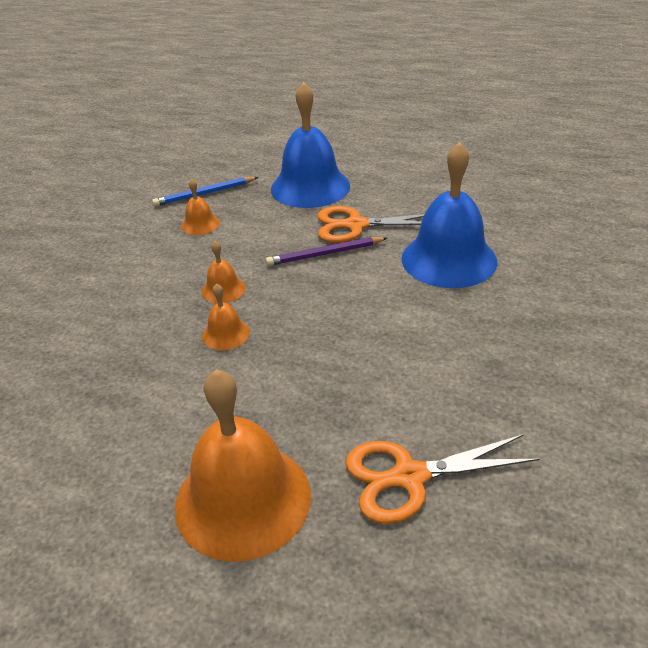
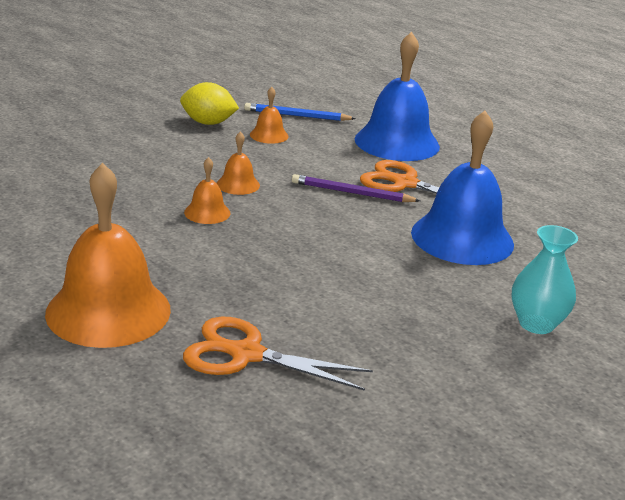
camera: 25 degrees right, 10 degrees down
none -> yellow lemon [180,82,239,125]
none -> turquoise vase [511,225,578,334]

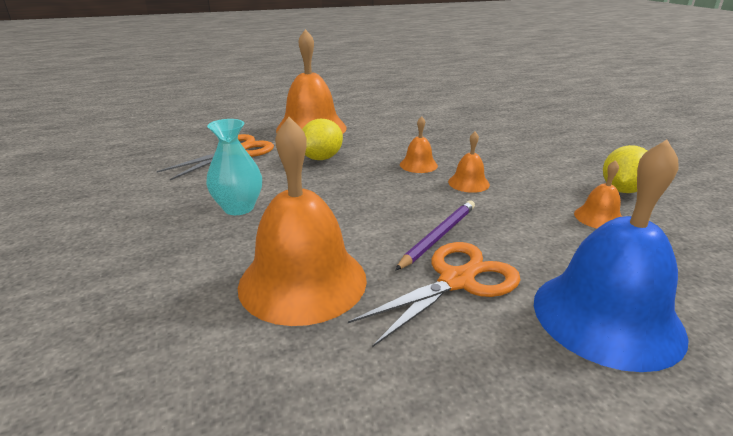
camera: 115 degrees right, 0 degrees up
blue pencil [244,103,356,121] -> none
blue bell [411,111,514,265] -> orange bell [238,117,367,326]
turquoise vase [511,225,578,334] -> turquoise vase moved to [206,119,262,215]
none -> yellow lemon [302,119,343,160]

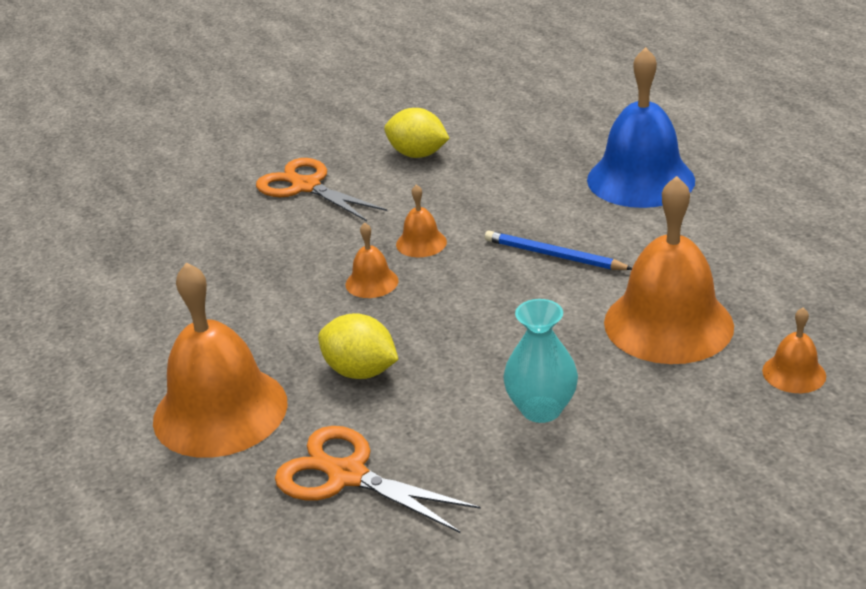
camera: 95 degrees left, 5 degrees up
orange scissors [348,242,520,347] -> orange scissors moved to [256,158,387,221]
purple pencil [395,200,475,271] -> blue pencil [485,230,632,270]
orange bell [574,160,622,228] -> orange bell moved to [762,308,826,393]

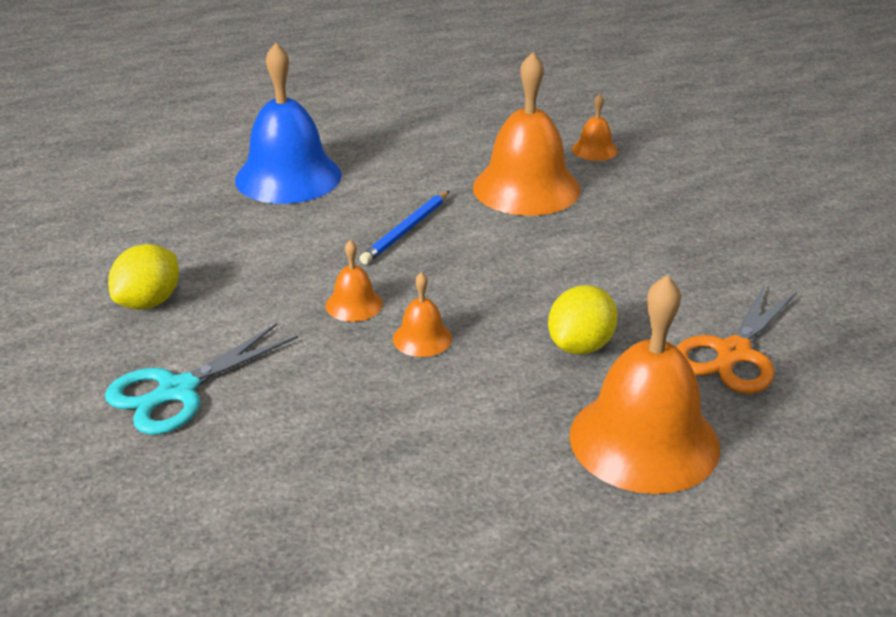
camera: 90 degrees left, 0 degrees up
orange scissors [256,158,387,221] -> turquoise scissors [105,323,298,435]
turquoise vase [503,299,578,423] -> none

